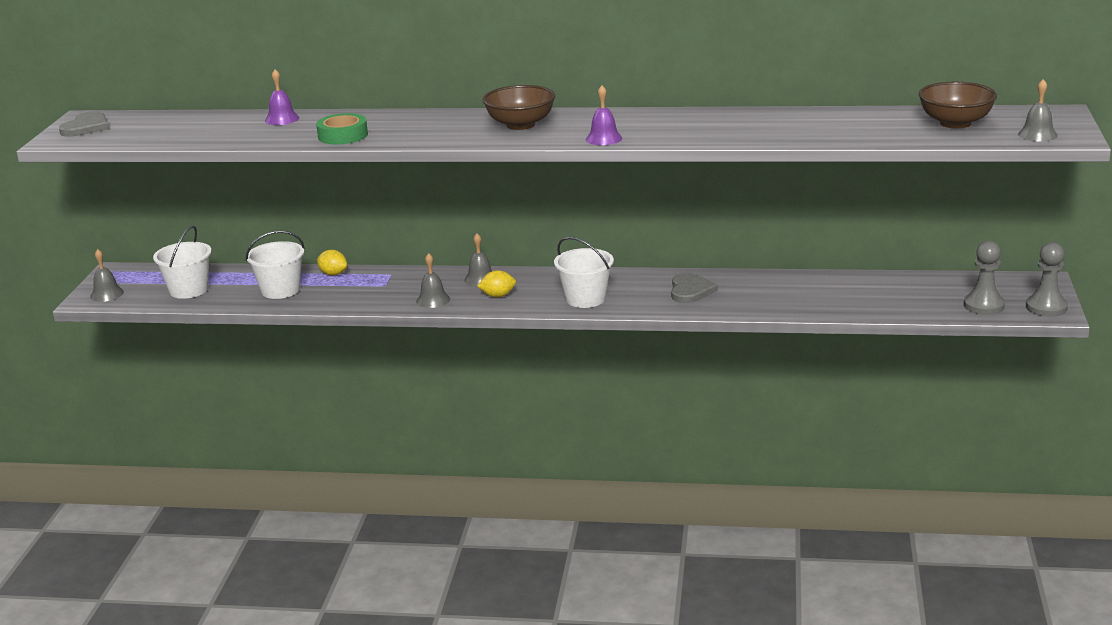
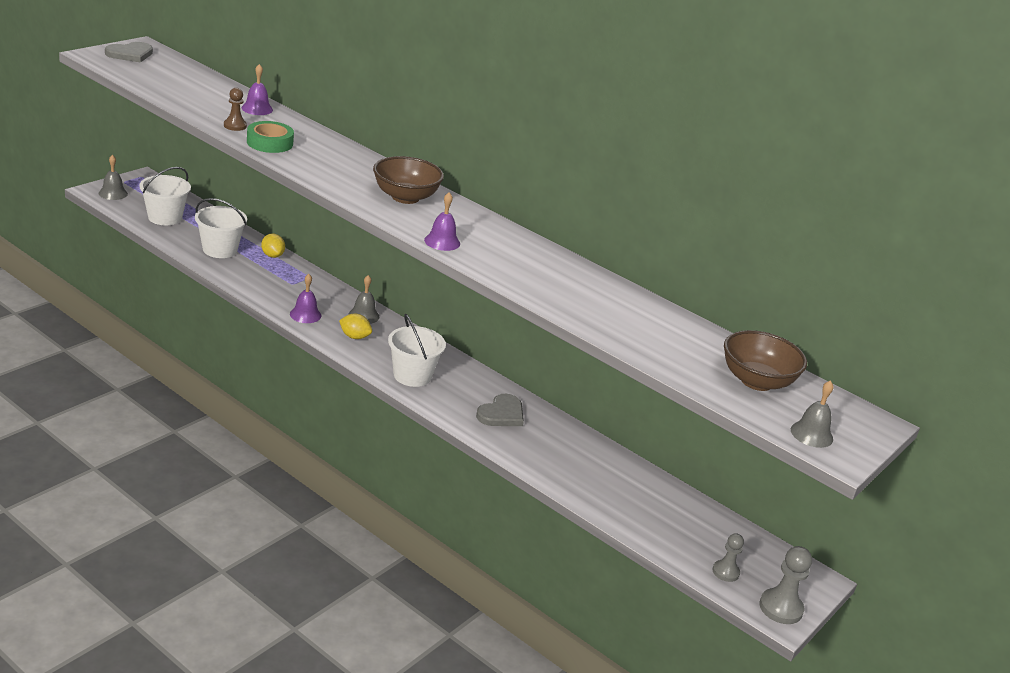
camera: 25 degrees right, 5 degrees up
grey bell [416,253,450,308] -> purple bell [290,274,321,323]
grey pawn [964,241,1005,315] -> grey pawn [712,533,744,582], size x0.64
none -> brown pawn [224,88,247,131]

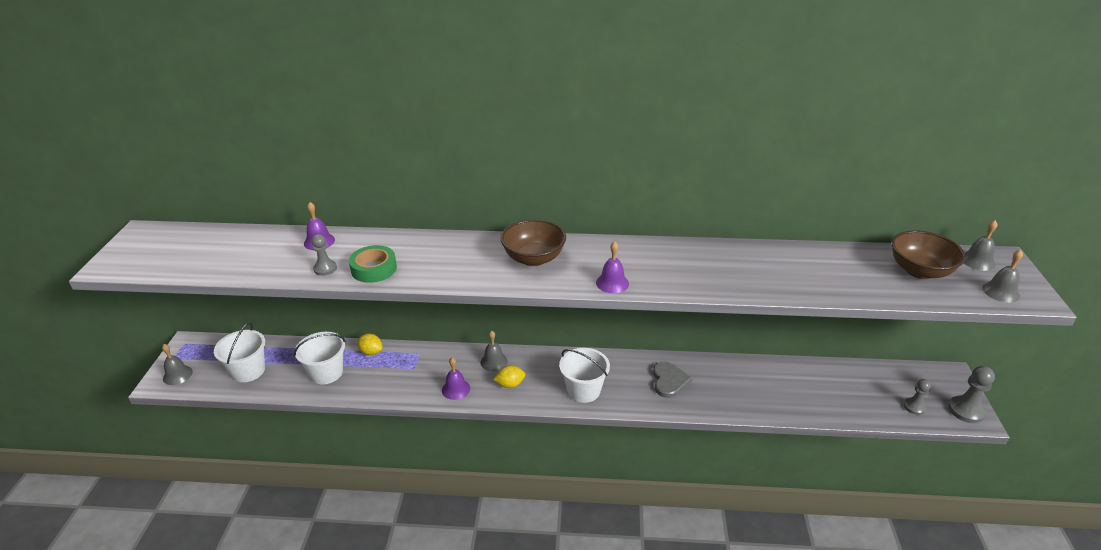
camera: 30 degrees left, 5 degrees up
grey heart [105,42,153,63] -> none
brown pawn [224,88,247,131] -> grey pawn [312,234,337,276]
none -> grey bell [964,220,998,271]

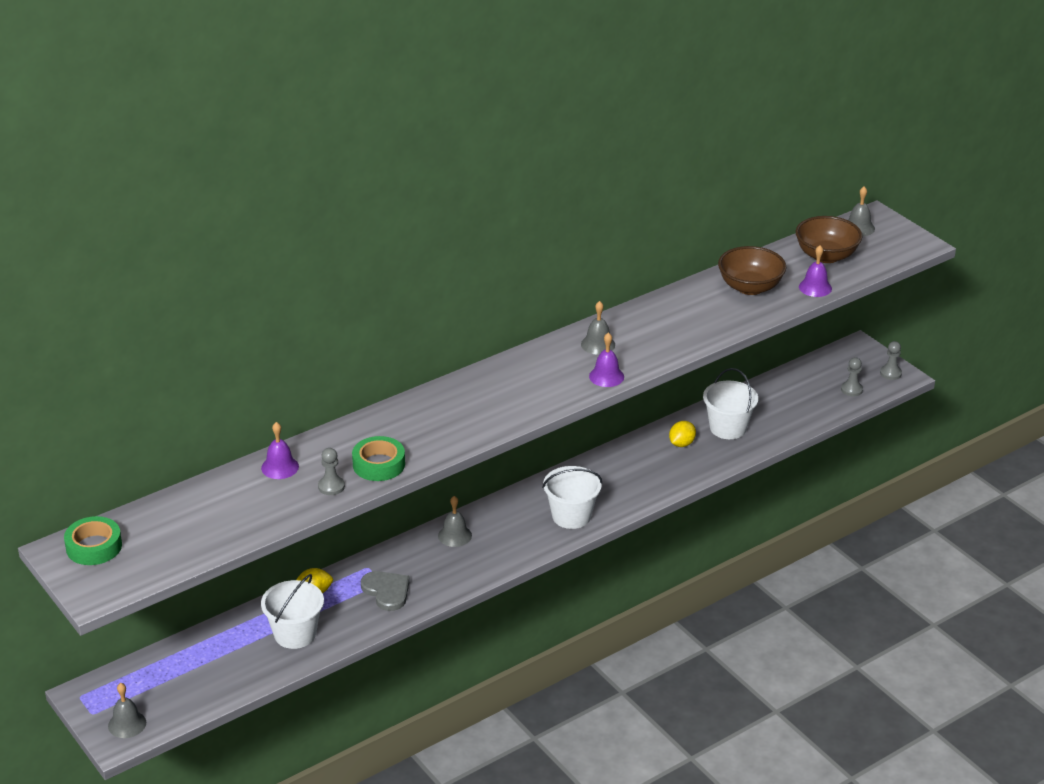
camera: 40 degrees left, 0 degrees up
white bucket [214,322,265,382] -> white bucket moved to [703,368,758,439]
purple bell [442,358,470,400] -> purple bell moved to [799,245,832,297]
yellow lemon [493,365,525,388] -> yellow lemon moved to [669,421,696,447]
brown bowl [501,219,566,266] -> brown bowl moved to [718,246,787,295]
grey heart [653,361,692,398] -> grey heart moved to [361,571,410,611]
grey pawn [948,366,995,423] -> grey pawn [880,341,902,380], size x0.64
grey bell [982,249,1023,303] -> grey bell moved to [581,301,615,355]
none -> green tape [64,516,122,565]

